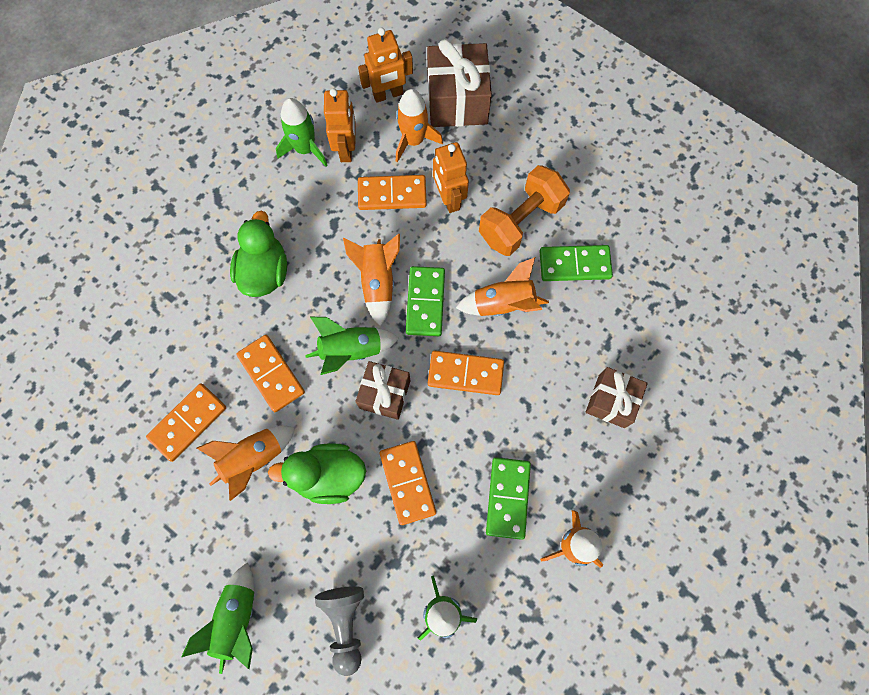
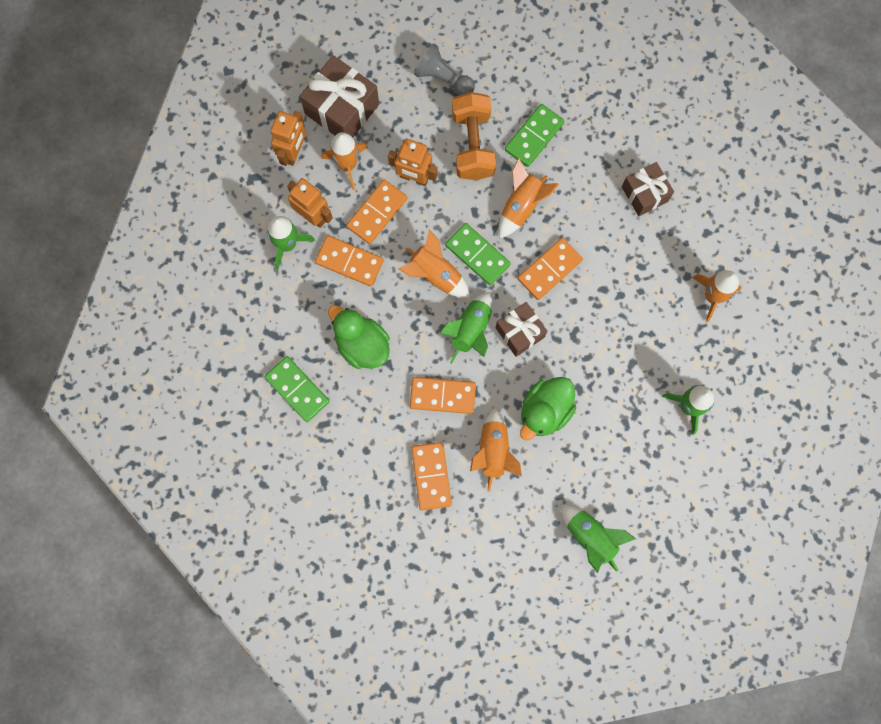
camera: 50 degrees left, 5 degrees up
grey pawn [315,586,364,676] -> grey pawn moved to [414,43,475,95]
orange domino [380,441,436,525] -> orange domino moved to [315,235,384,286]
green domino [486,457,531,540] -> green domino moved to [264,356,330,422]

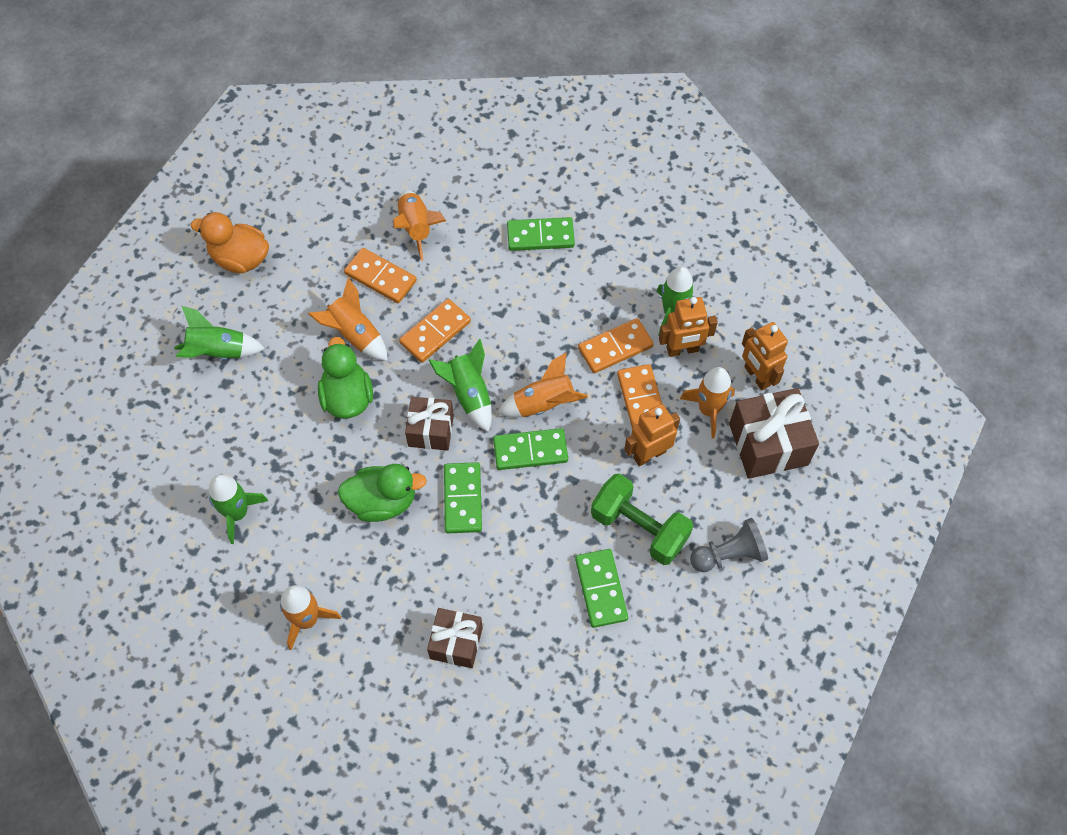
camera: 130 degrees right, 15 degrees down
green duck [328,305,390,369] -> green duck moved to [338,464,427,522]
orange dumbbell [452,92,496,180] -> green dumbbell [591,473,693,565]
orange rocket [498,158,559,239] -> orange rocket moved to [393,190,446,261]
orange domino [518,238,583,300] -> green domino [444,462,482,533]
none -> orange duck [191,212,269,273]

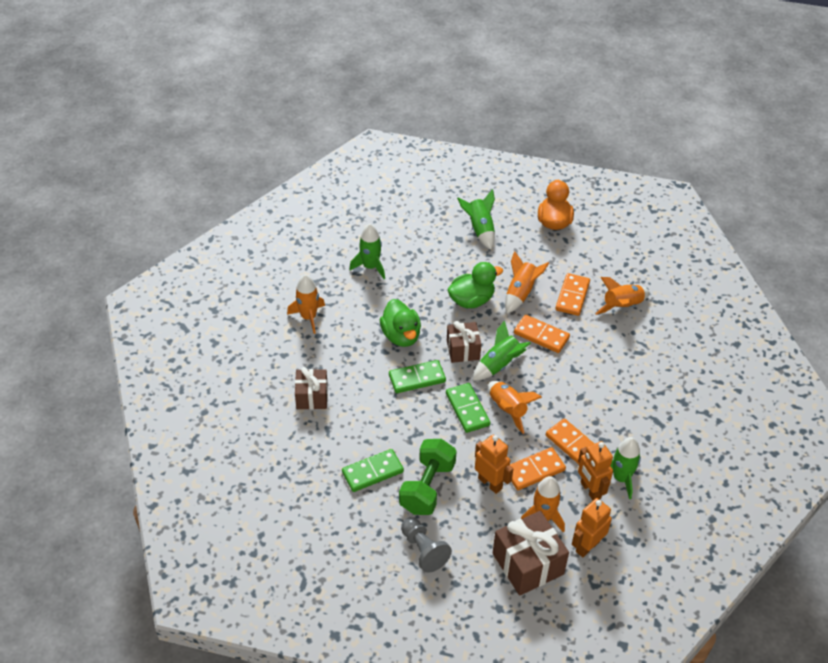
camera: 75 degrees right, 15 degrees down
green domino [507,217,575,251] -> none

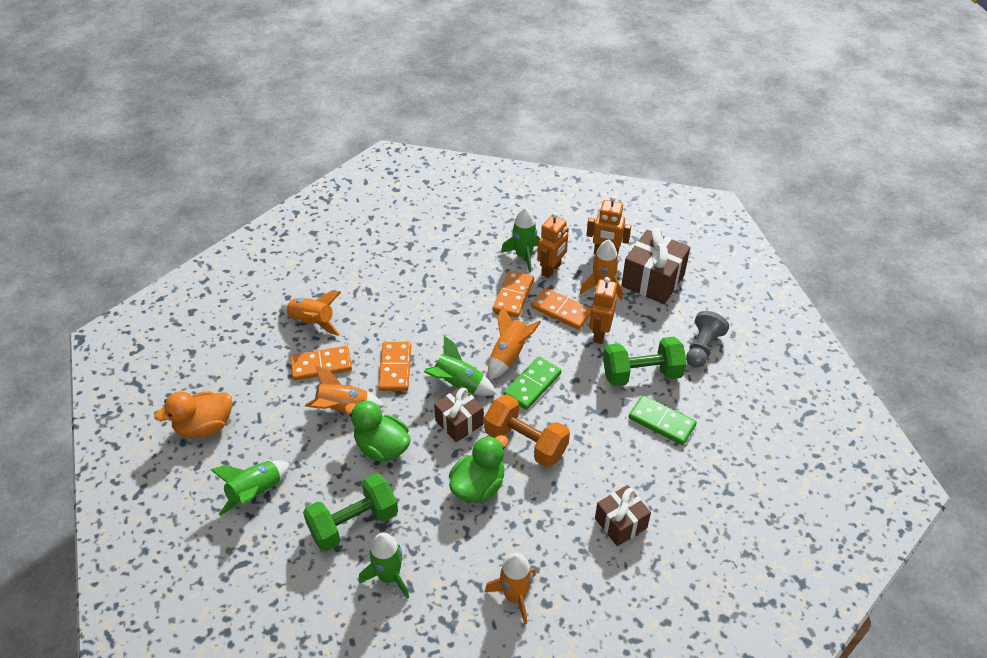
camera: 120 degrees left, 0 degrees up
green domino [389,360,446,393] -> orange dumbbell [484,394,570,468]
none -> green dumbbell [303,473,398,552]

